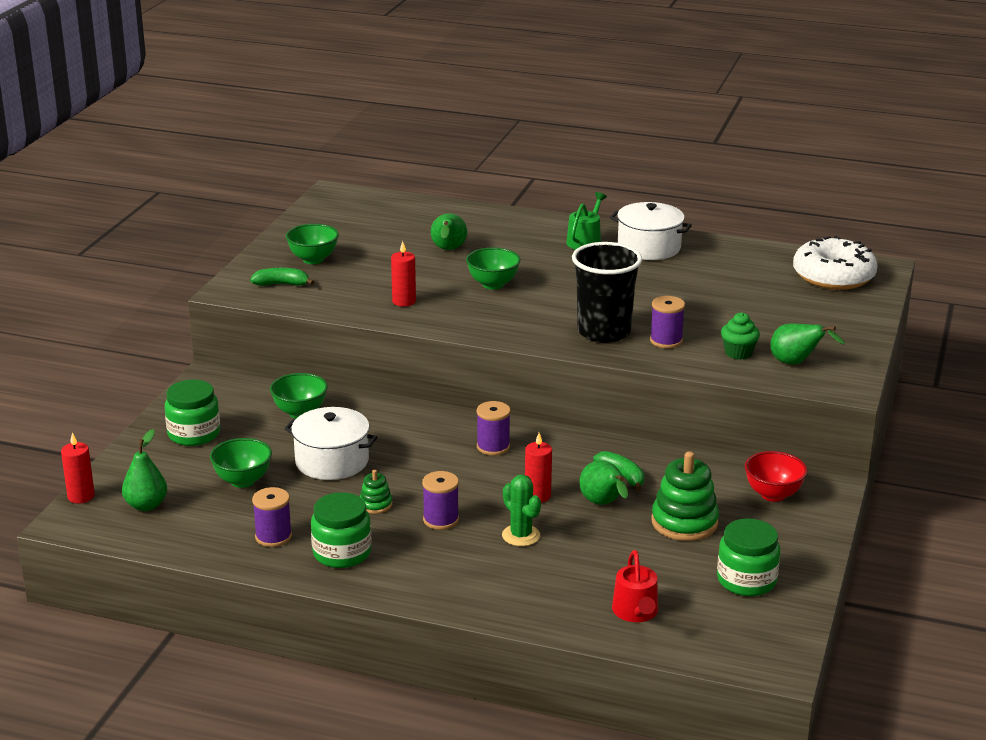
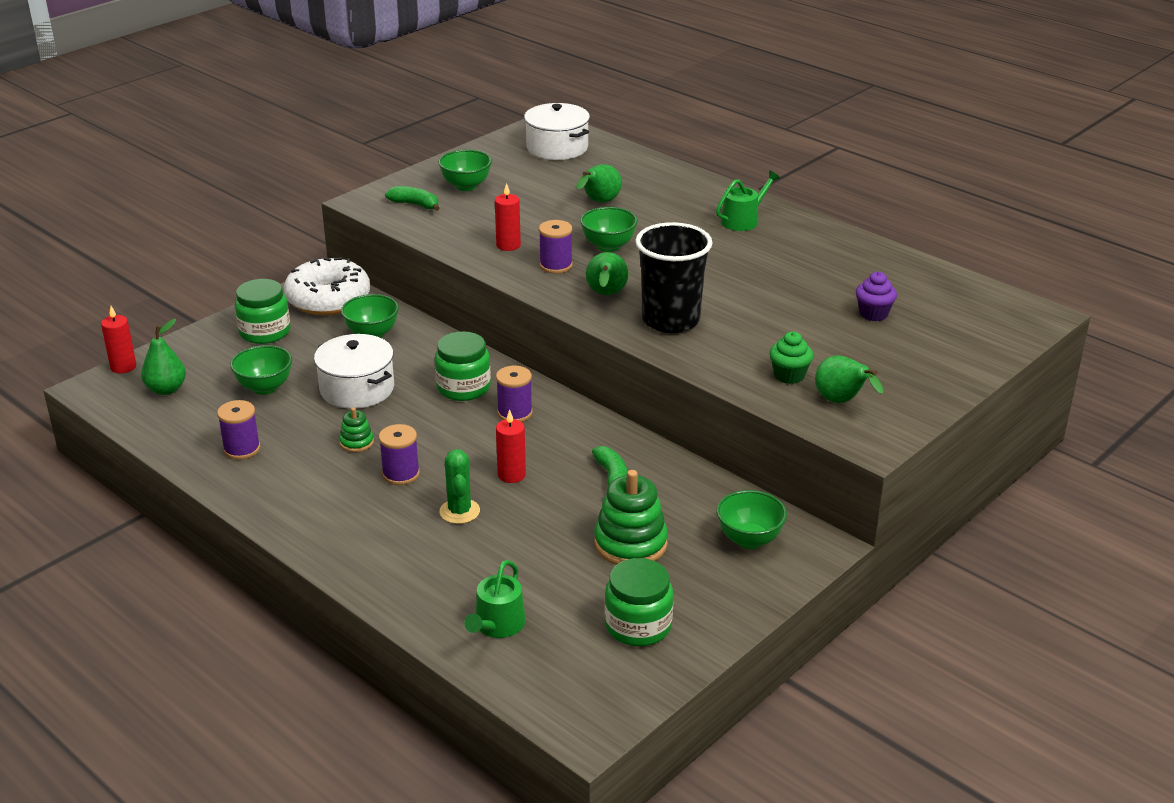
camera: 25 degrees right, 5 degrees up
green jar [311,492,371,568] -> green jar moved to [435,331,491,401]
green pear [579,460,628,505] -> green pear moved to [586,252,629,295]
white pot [610,202,692,260] -> white pot moved to [524,103,590,160]
red watering can [612,550,658,622] -> green watering can [464,560,526,638]
purple spool [650,296,685,348] -> purple spool moved to [539,220,573,273]
red bowl [745,451,807,502] -> green bowl [717,490,787,549]
white donut [793,236,878,290] -> white donut moved to [284,257,370,315]
none -> purple cupcake [856,272,897,321]

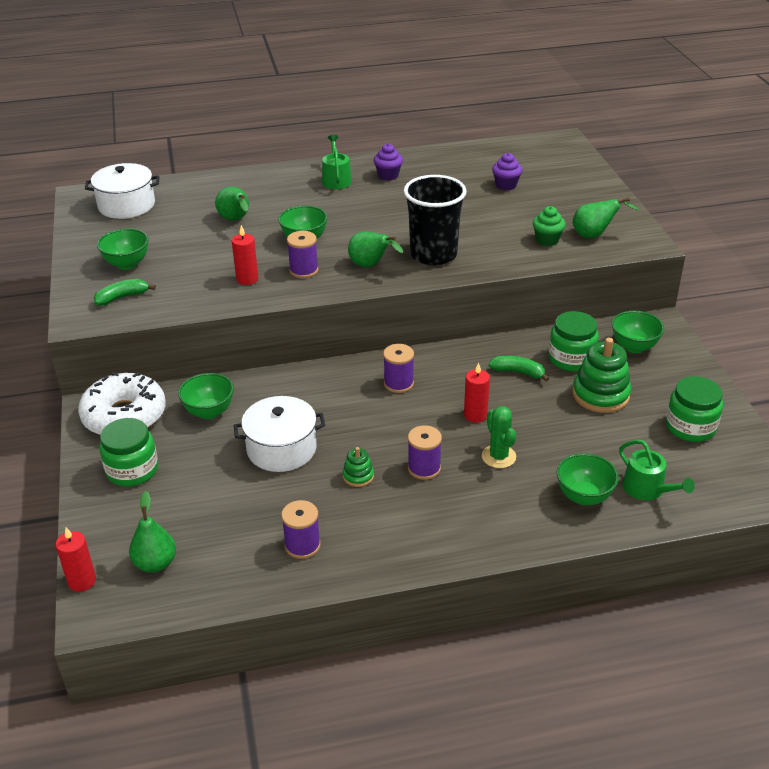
camera: 55 degrees left, 5 degrees up
green bowl [230,345,292,395] -> green bowl moved to [557,453,619,506]
green jar [435,331,491,401] -> green jar moved to [549,311,599,372]
green cactus [439,449,480,524] -> green cactus turned 45 degrees clockwise [482,406,516,468]
none -> purple cupcake [373,144,403,181]

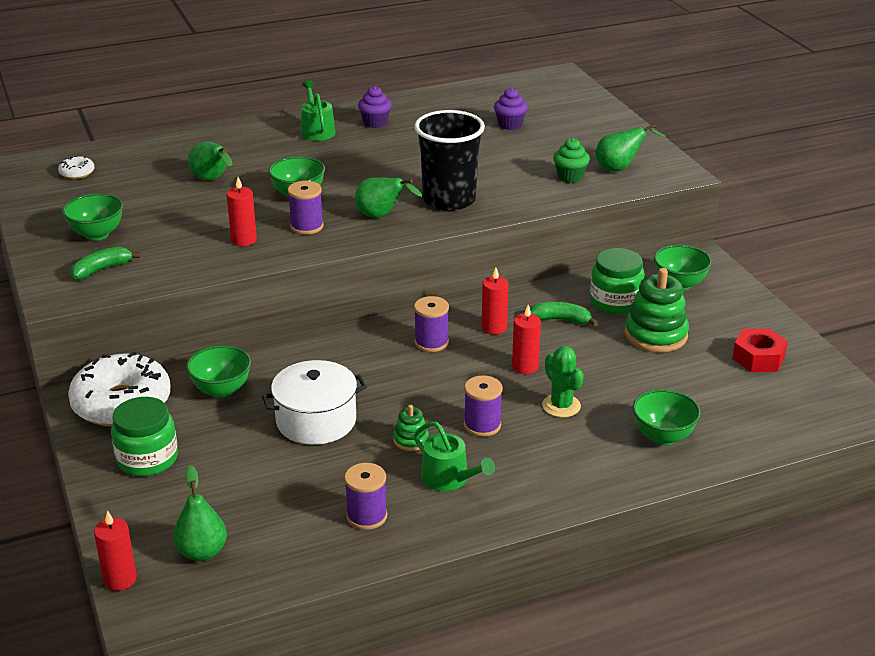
camera: 10 degrees left, 5 degrees down
white pot [85,163,160,219] -> white donut [58,156,94,179]
green watering can [619,440,695,500] -> green watering can moved to [414,422,495,491]
green jar [666,376,723,442] -> red nut [732,328,788,372]
none -> red candle [482,268,509,335]

